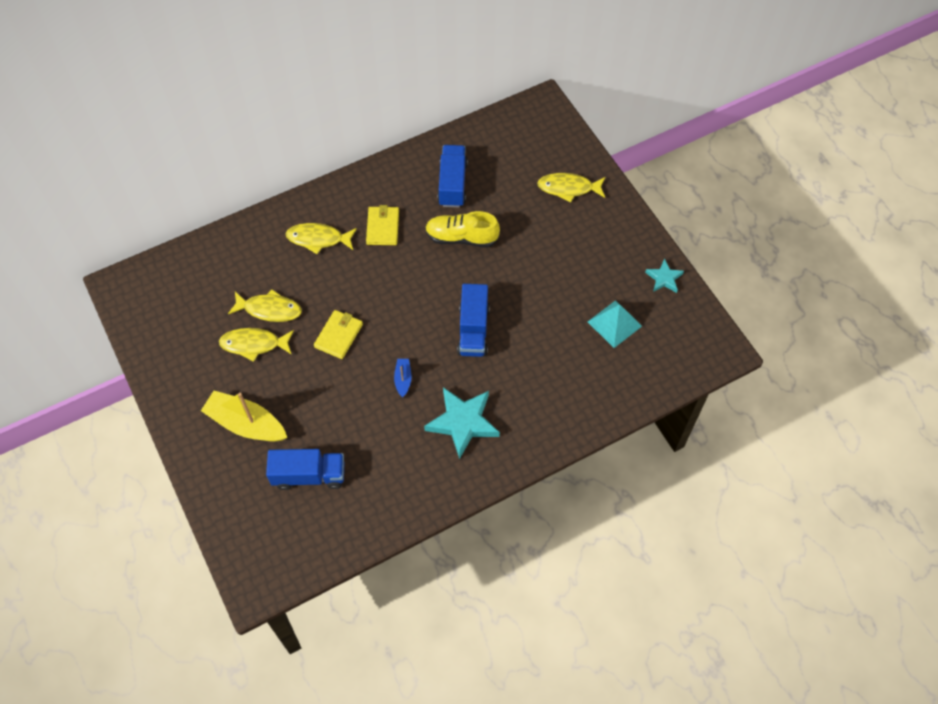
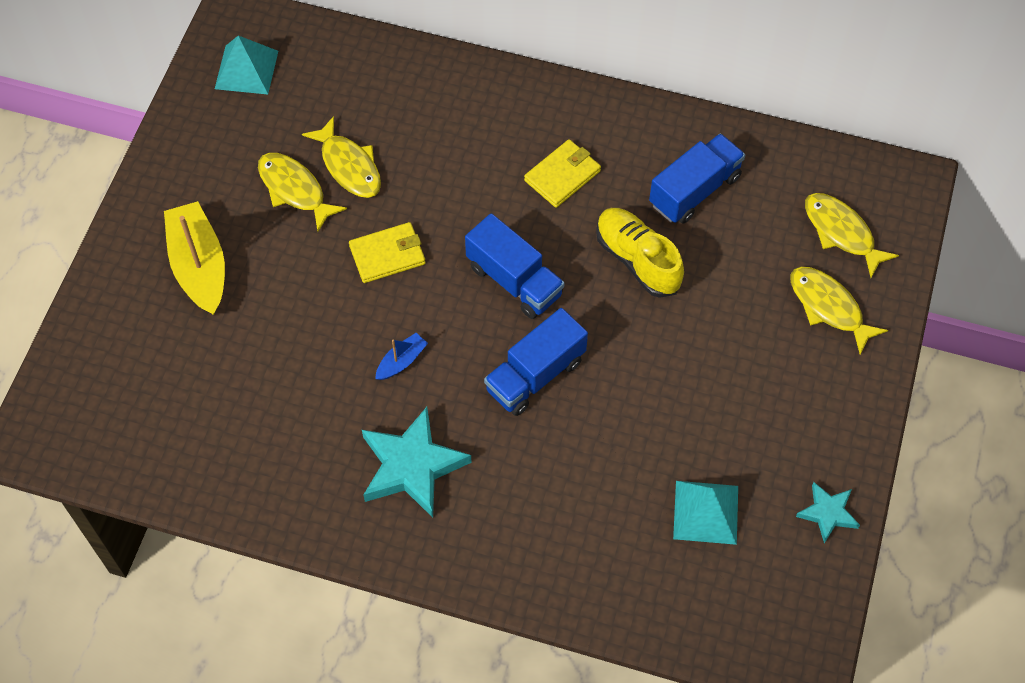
camera: 45 degrees right, 0 degrees up
blue truck [266,449,345,490] -> blue truck moved to [465,213,565,319]
yellow fish [286,223,357,254] -> yellow fish moved to [805,193,899,278]
none -> turquoise pyramid [215,35,278,95]

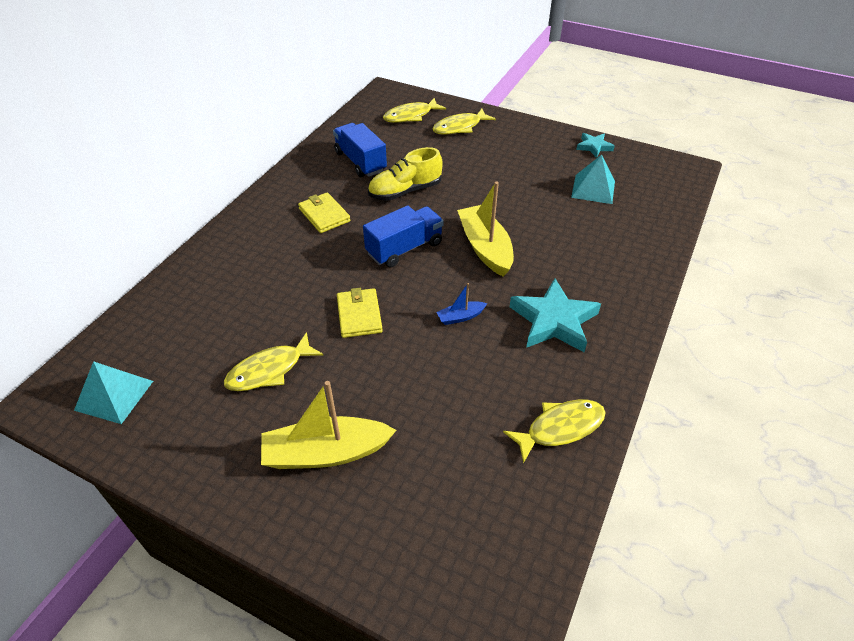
camera: 80 degrees left, 15 degrees down
yellow fish [302,116,381,198] -> yellow fish moved to [503,399,606,464]
blue boat [375,333,428,380] -> blue boat turned 75 degrees counterclockwise [436,283,487,325]
blue truck [484,308,588,416] -> yellow boat [457,181,514,277]

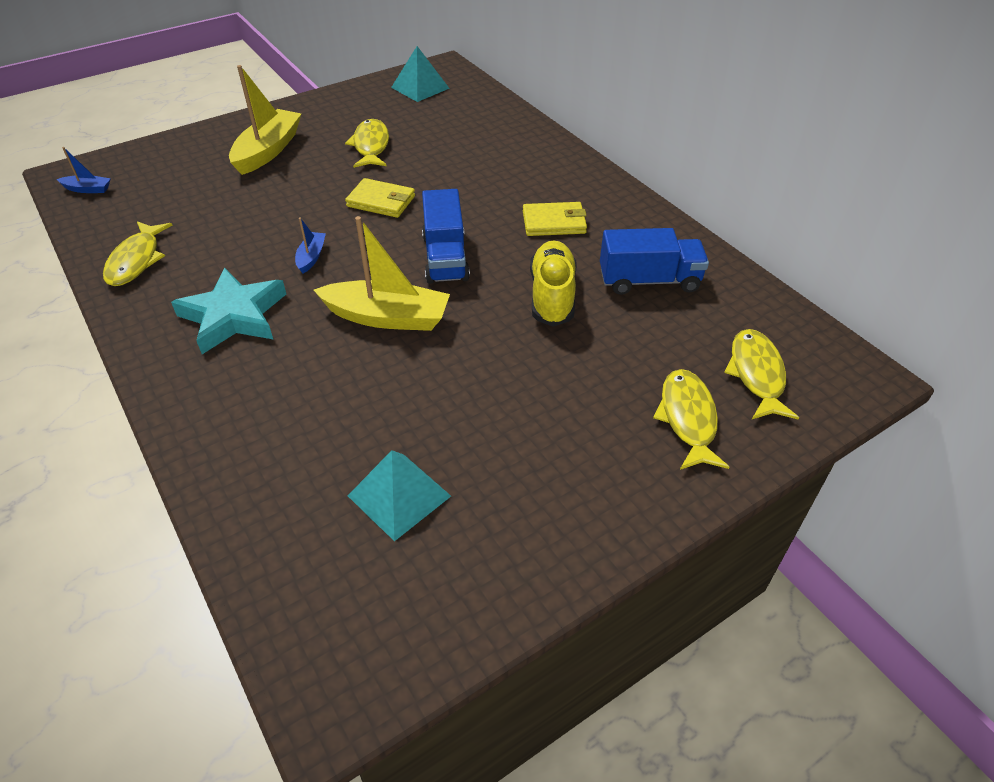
camera: 120 degrees right, 0 degrees up
turquoise star [576,133,615,158] -> none
none -> blue boat [56,147,111,193]

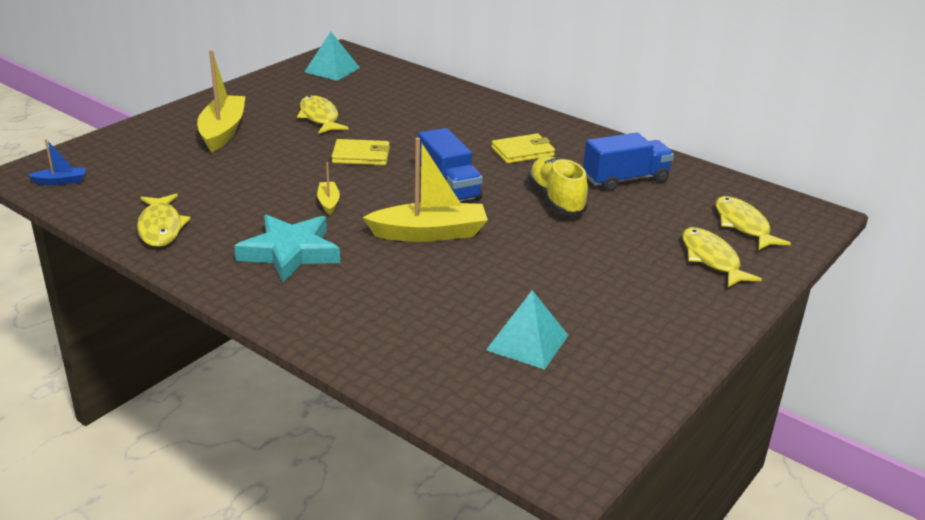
camera: 20 degrees left, 15 degrees down
blue boat [295,217,326,273] -> yellow boat [317,162,340,215]

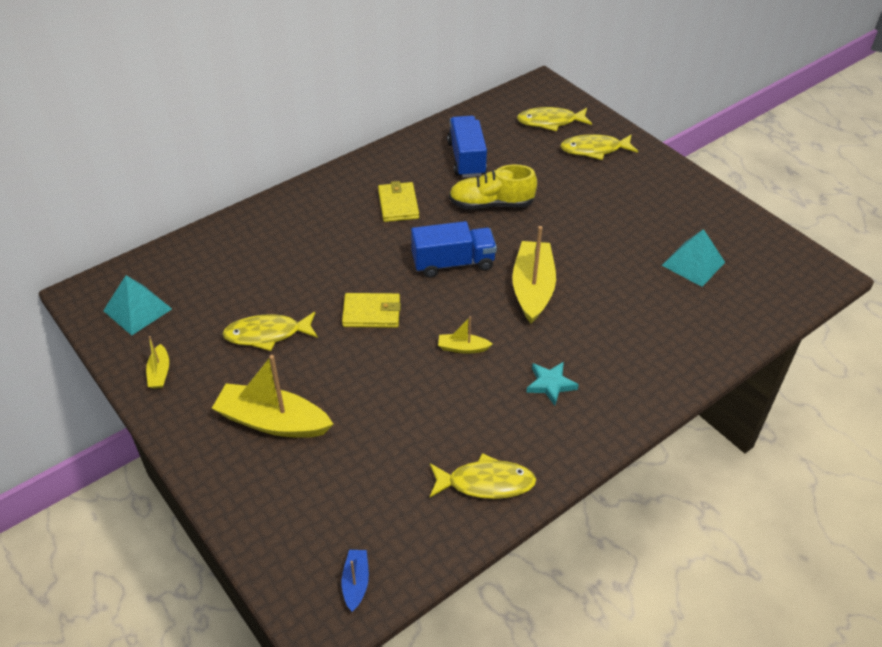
camera: 75 degrees left, 15 degrees up
turquoise star [234,215,340,282] -> turquoise star [526,362,579,406], size x0.54
yellow wallet [332,139,390,165] -> yellow wallet turned 75 degrees clockwise [342,293,401,328]
none -> yellow boat [146,336,169,389]

